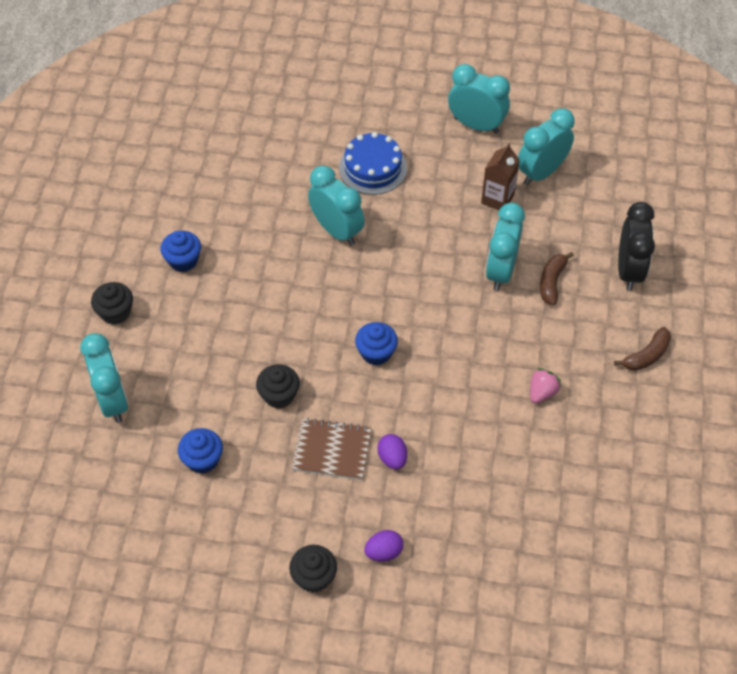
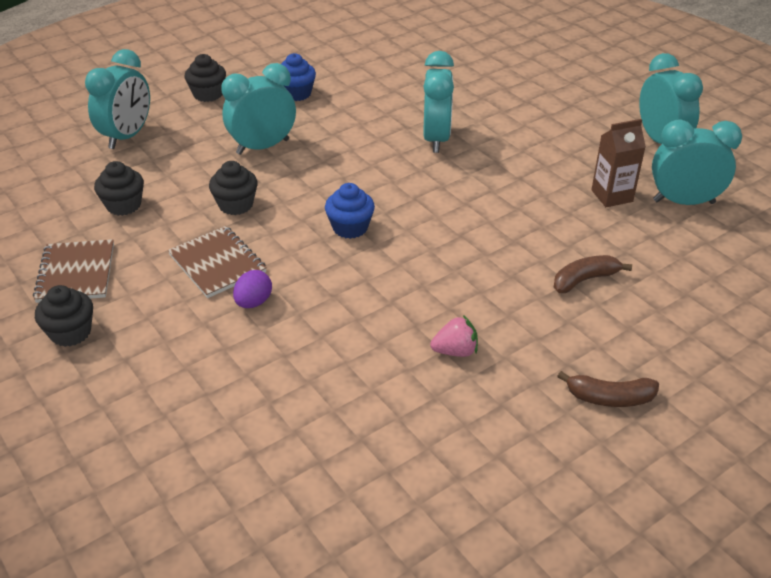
camera: 45 degrees right, 15 degrees down
blue cupcake [178,428,223,474] -> black cupcake [94,161,144,216]
blue cake [339,132,407,195] -> none
purple egg [364,530,403,562] -> none
turquoise clock [486,203,525,291] -> turquoise clock moved to [221,63,296,155]
black clock [618,202,655,291] -> none
none -> brown notebook [33,239,114,303]

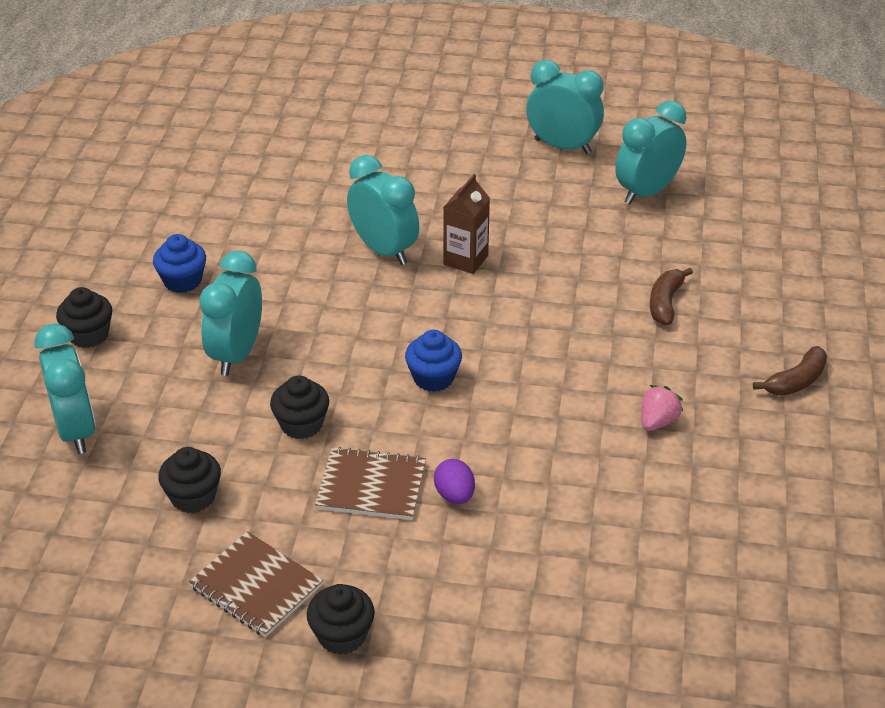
camera: 45 degrees left, 0 degrees up
brown carton [591,119,646,207] -> brown carton moved to [443,174,490,274]

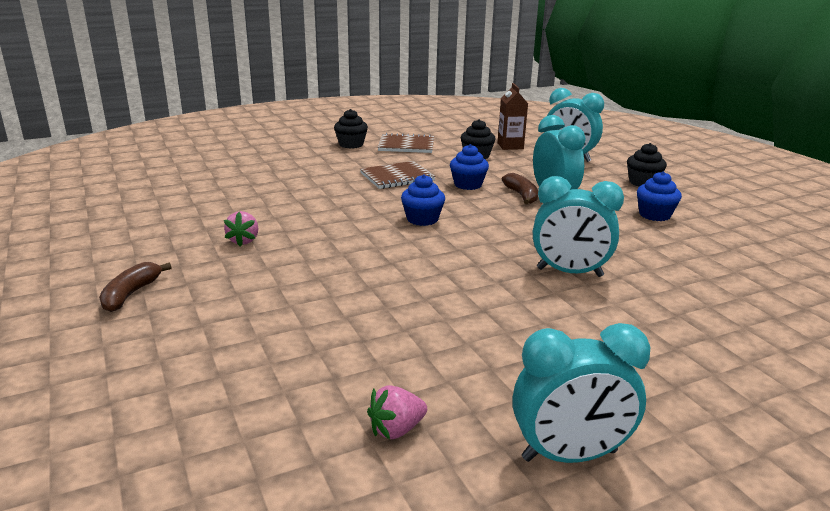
camera: 145 degrees right, 15 degrees down
black cupcake [270,375,329,439] -> blue cupcake [450,144,489,190]
purple egg [434,459,475,504] -> none
brown carton [443,174,490,274] -> brown carton moved to [498,83,528,150]
turquoise clock [615,101,687,204] -> pink strawberry [367,385,427,439]
brown banana [650,268,693,325] -> brown banana moved to [502,173,538,205]

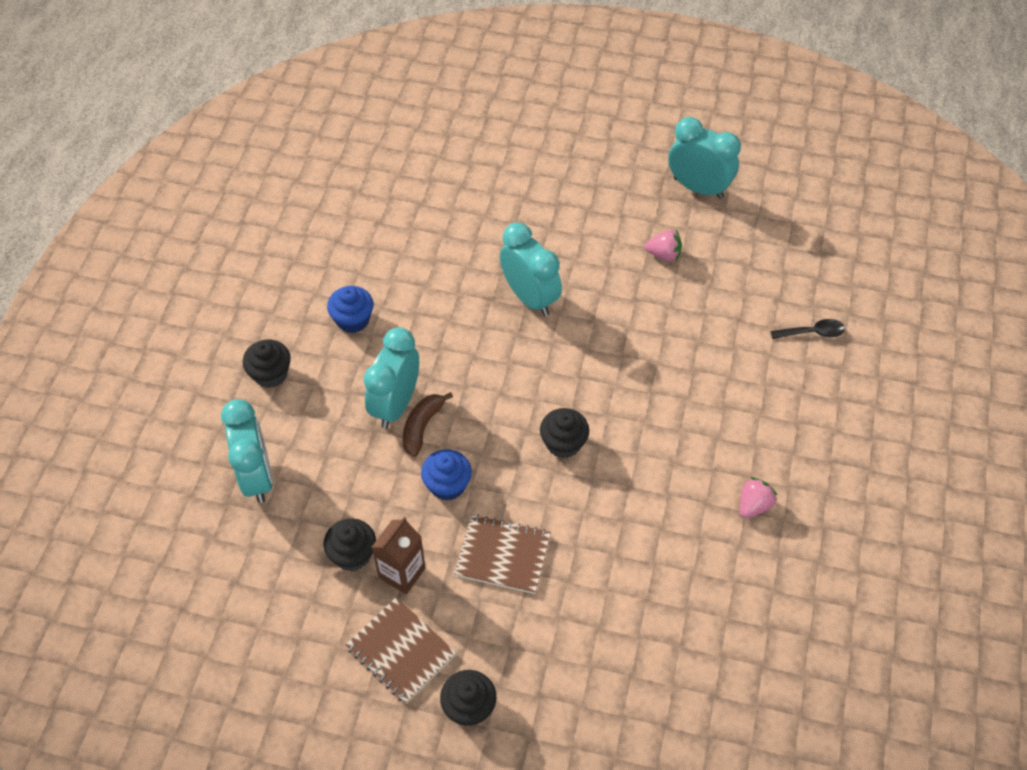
camera: 140 degrees left, 30 degrees up
brown banana [99,262,172,312] -> none
pink strawberry [367,385,427,439] -> pink strawberry moved to [645,230,682,261]
blue cupcake [401,174,445,226] -> black cupcake [540,408,589,458]
brown carton [498,83,528,150] -> brown carton moved to [372,517,426,594]
none -> black spoon [771,319,845,339]

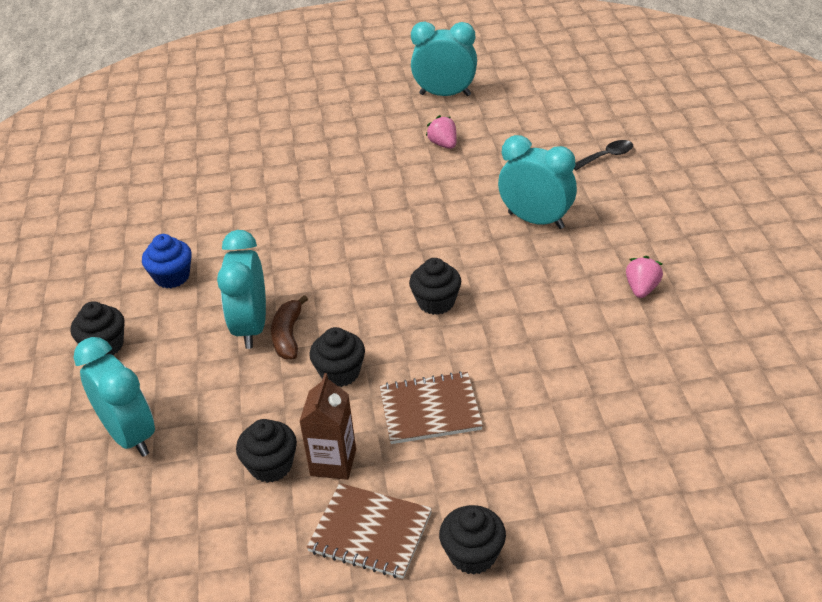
camera: 20 degrees left, 15 degrees down
blue cupcake [421,449,472,501] -> black cupcake [310,327,365,387]
turquoise clock [500,223,562,316] -> turquoise clock moved to [498,135,577,229]
pink strawberry [645,230,682,261] -> pink strawberry turned 105 degrees counterclockwise [426,115,457,149]

